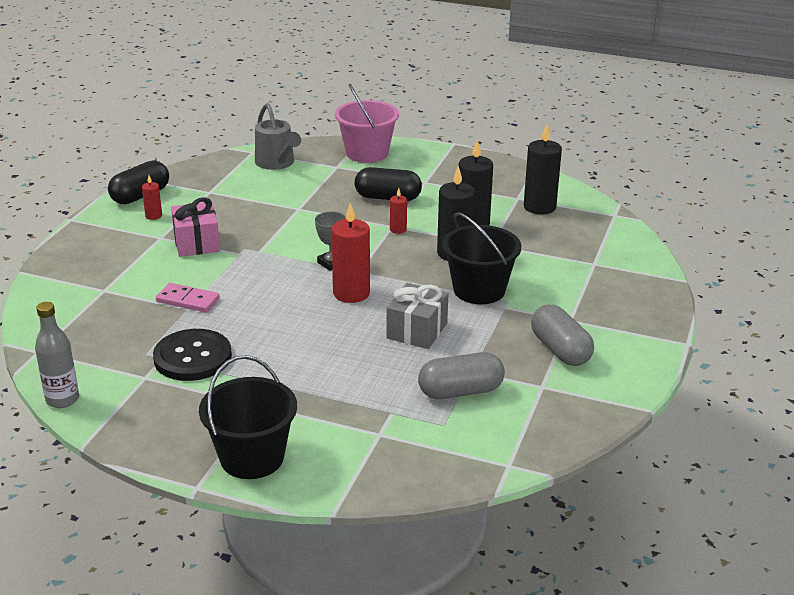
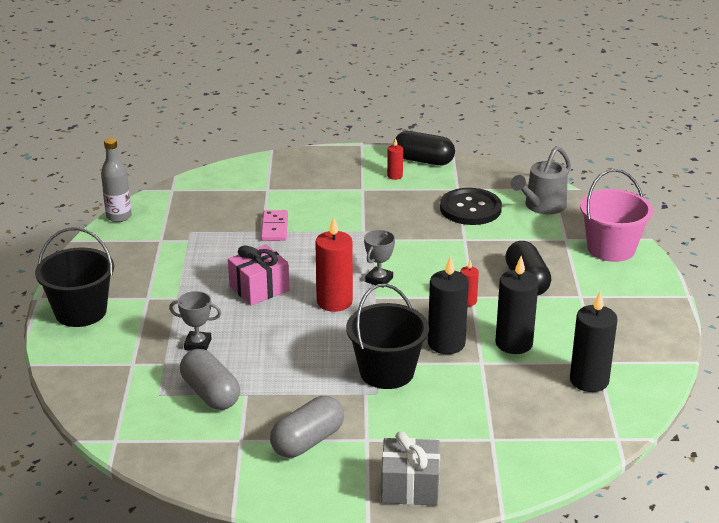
camera: 70 degrees right, 0 degrees up
black button [153,329,232,381] -> black button moved to [440,188,502,225]
pink gift [171,197,220,257] -> pink gift moved to [228,245,289,305]
grey gift [386,283,449,349] -> grey gift moved to [381,431,440,506]
none -> grey trophy [169,291,221,350]

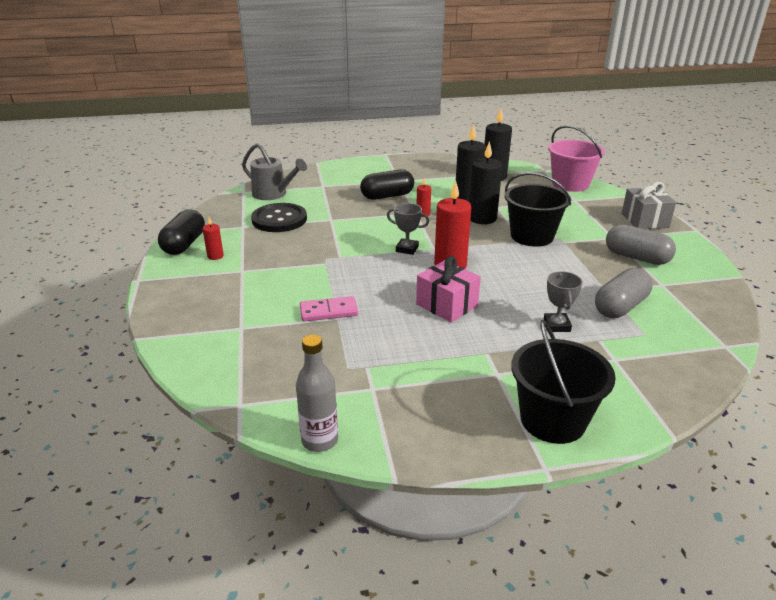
camera: 100 degrees left, 0 degrees up
pink bucket [580,169,653,262] -> pink bucket moved to [548,125,605,192]

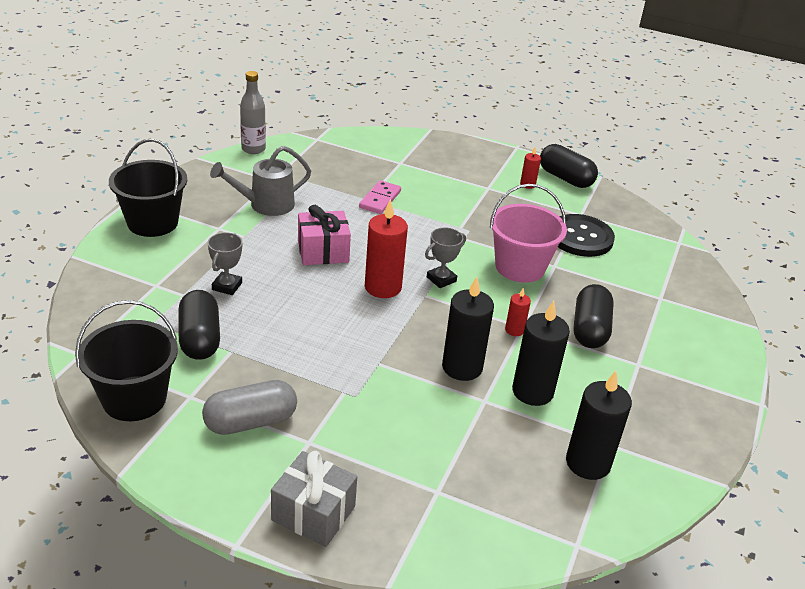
camera: 120 degrees right, 5 degrees up
grey watering can [242,143,307,200] -> grey watering can moved to [210,146,311,216]
black bucket [505,172,571,247] -> black bucket moved to [75,300,178,421]
grey trophy [544,271,583,332] -> grey trophy turned 75 degrees clockwise [208,232,242,295]
pink bucket [548,125,605,192] -> pink bucket moved to [490,184,567,283]
grey capsule [595,268,653,318] -> black capsule [178,290,220,360]

